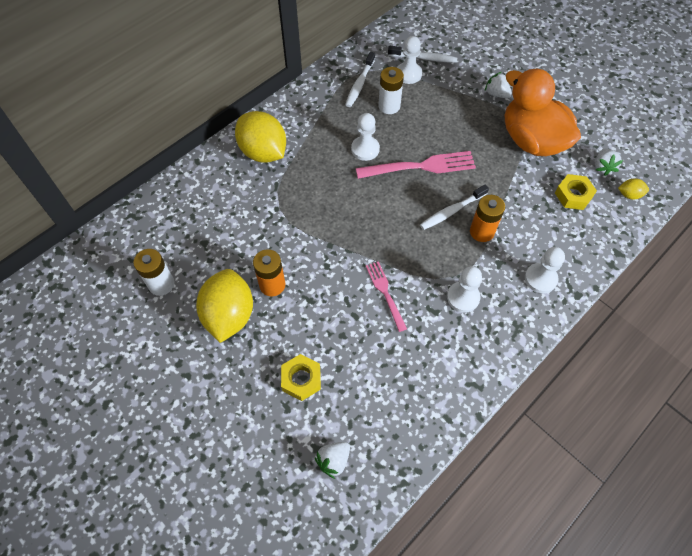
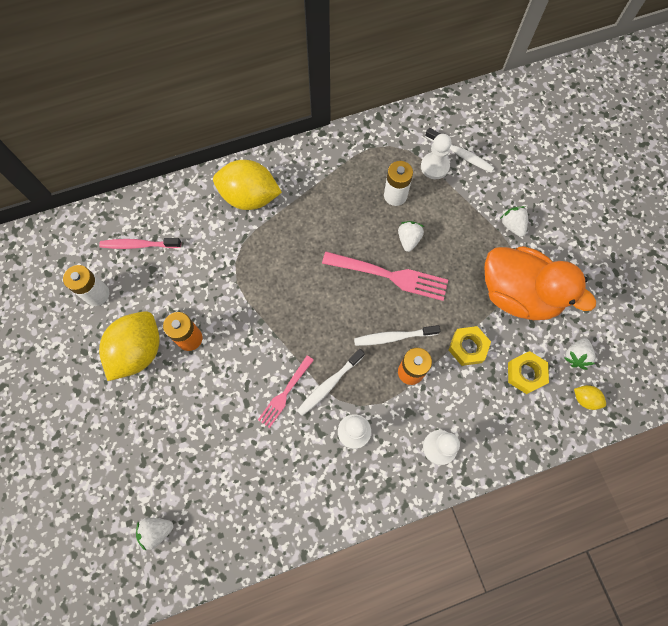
camera: 25 degrees right, 10 degrees up
yellow lemon [235,111,286,163] -> yellow lemon turned 60 degrees counterclockwise [213,160,282,210]
yellow nut [281,354,321,401] -> yellow nut moved to [448,326,491,366]
white toothbrush [345,52,375,107] -> white toothbrush moved to [297,349,365,416]
white pawn [351,113,380,161] -> none
pink fork [366,261,407,332] -> pink fork turned 150 degrees counterclockwise [258,355,314,428]
orange duck [505,69,581,156] -> orange duck turned 135 degrees clockwise [485,246,596,320]
none -> pink toothbrush [99,238,181,249]
none -> white strawberry [398,221,424,252]

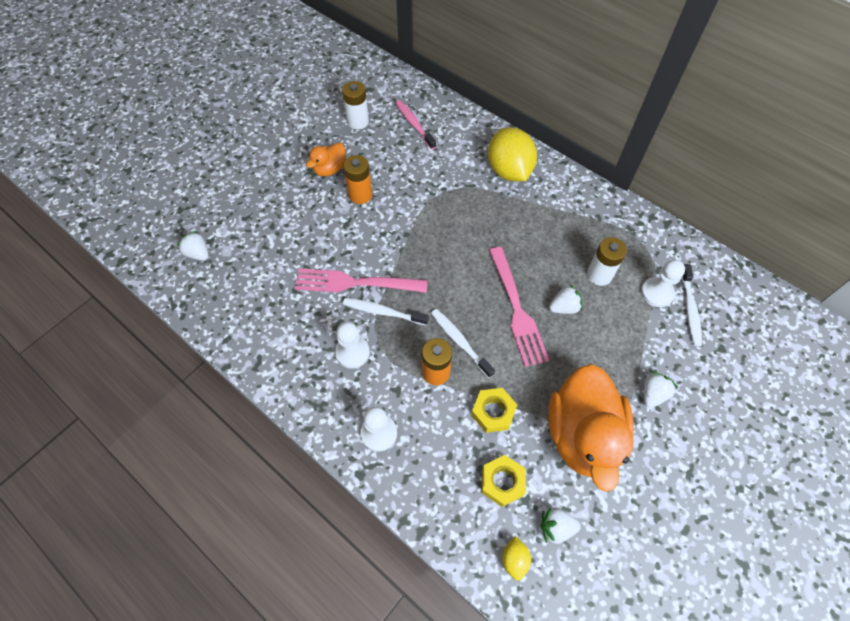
camera: 60 degrees right, 10 degrees down
yellow lemon [99,311,160,381] -> orange duck [306,143,346,176]
pink fork [258,355,314,428] -> pink fork [294,269,428,293], size x1.67

